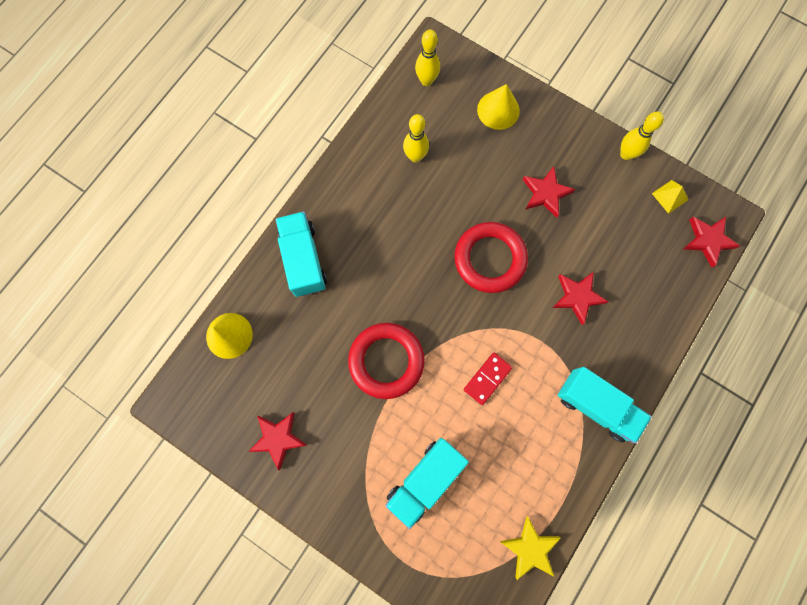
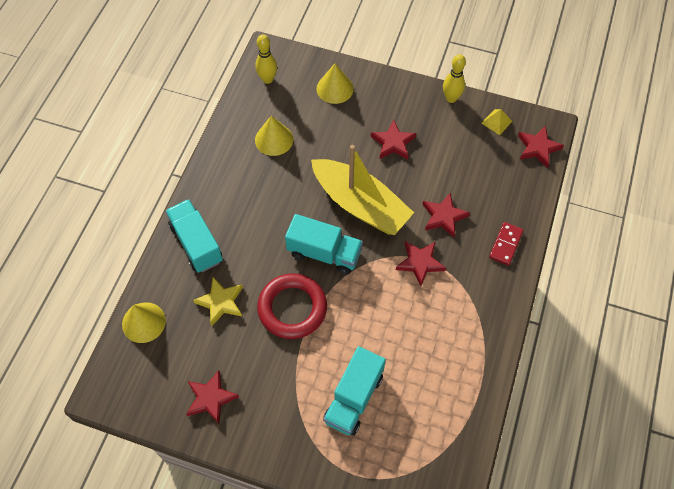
camera: 15 degrees left, 15 degrees down
yellow bowling pin [403,114,429,163] -> yellow cone [255,116,293,156]
red ring [454,222,528,293] -> yellow boat [311,145,414,235]
red domino [464,352,512,405] -> red domino moved to [489,222,523,266]
yellow star [500,516,561,580] -> yellow star moved to [193,277,243,326]
turquoise truck [558,367,652,443] -> turquoise truck moved to [285,214,363,275]
none -> red star [396,241,446,286]

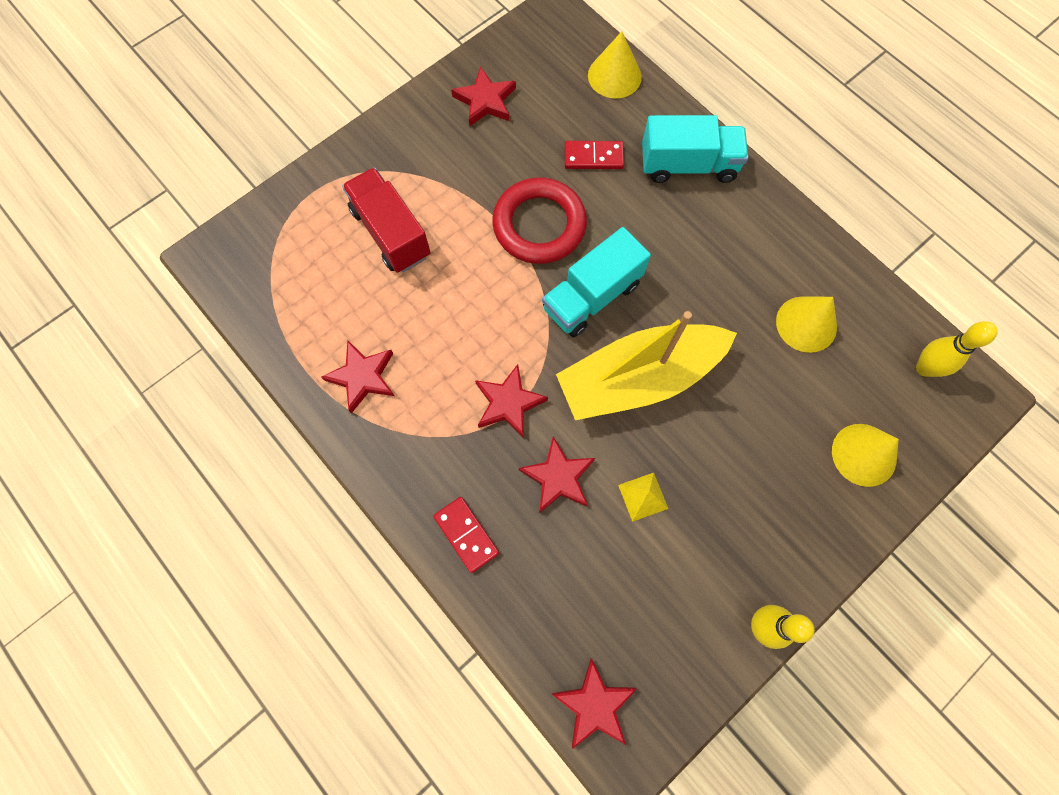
camera: 120 degrees right, 10 degrees up
yellow star [193,277,243,326] -> red domino [565,141,624,169]
turquoise truck [323,346,386,436] -> red truck [342,167,431,273]
red star [371,119,417,159] -> red star moved to [321,340,394,414]
yellow pyramid [481,109,513,135] -> yellow pyramid moved to [618,473,668,522]

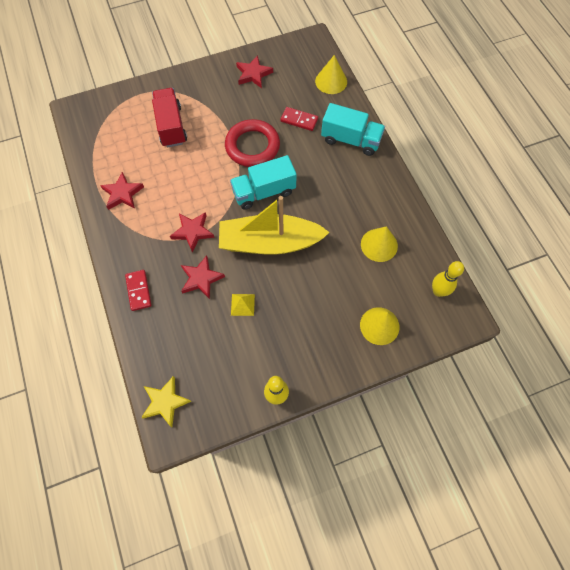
camera: 20 degrees right, 5 degrees down
red star [552,659,637,749] -> yellow star [141,376,192,427]

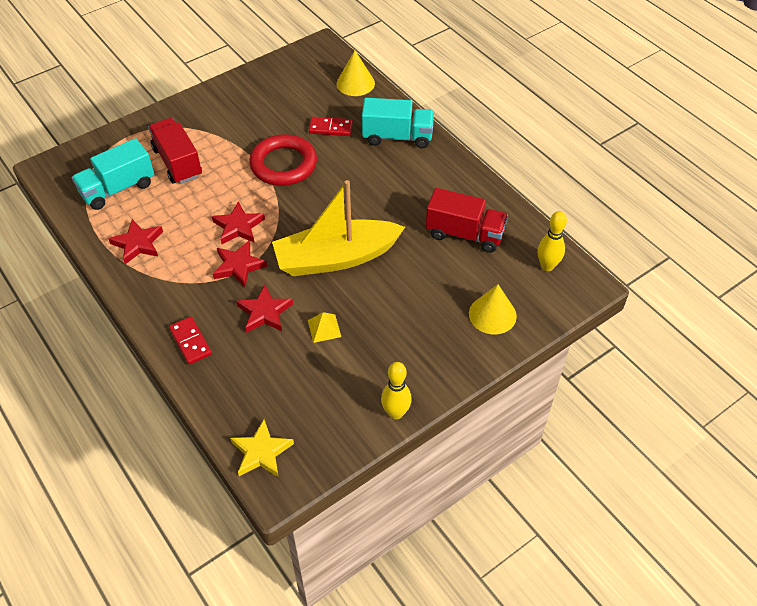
camera: 15 degrees left, 15 degrees down
turquoise truck [230,155,297,210] -> turquoise truck moved to [72,138,154,210]
red star [236,55,273,88] -> red star moved to [212,201,265,244]
yellow cone [361,226,398,262] -> red truck [426,188,508,253]

